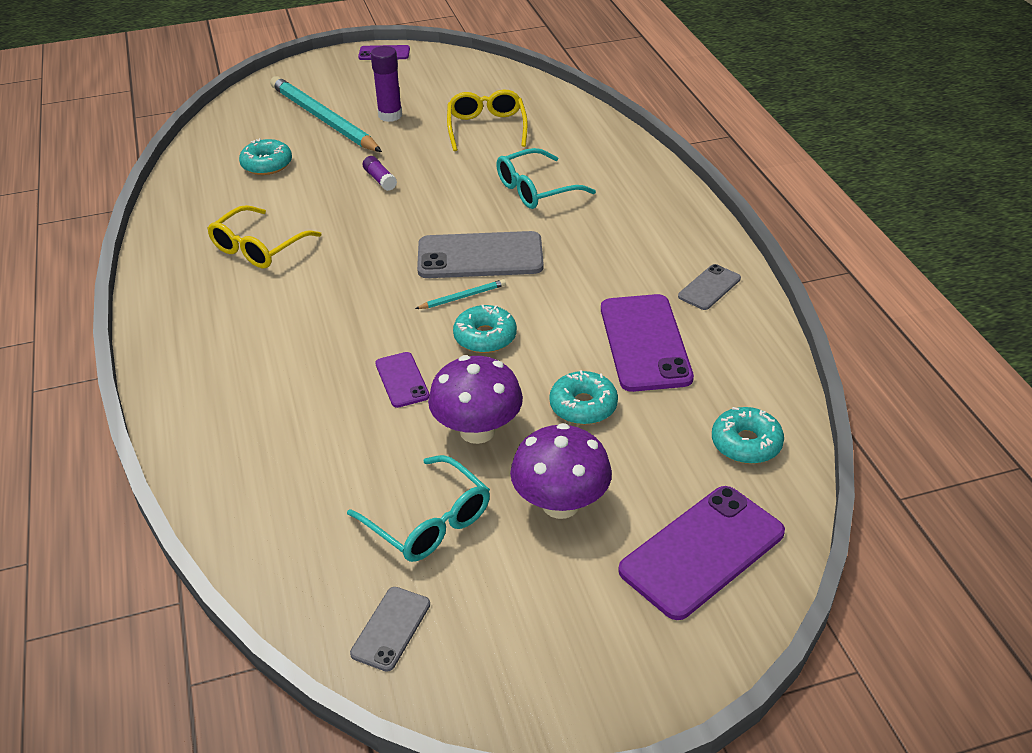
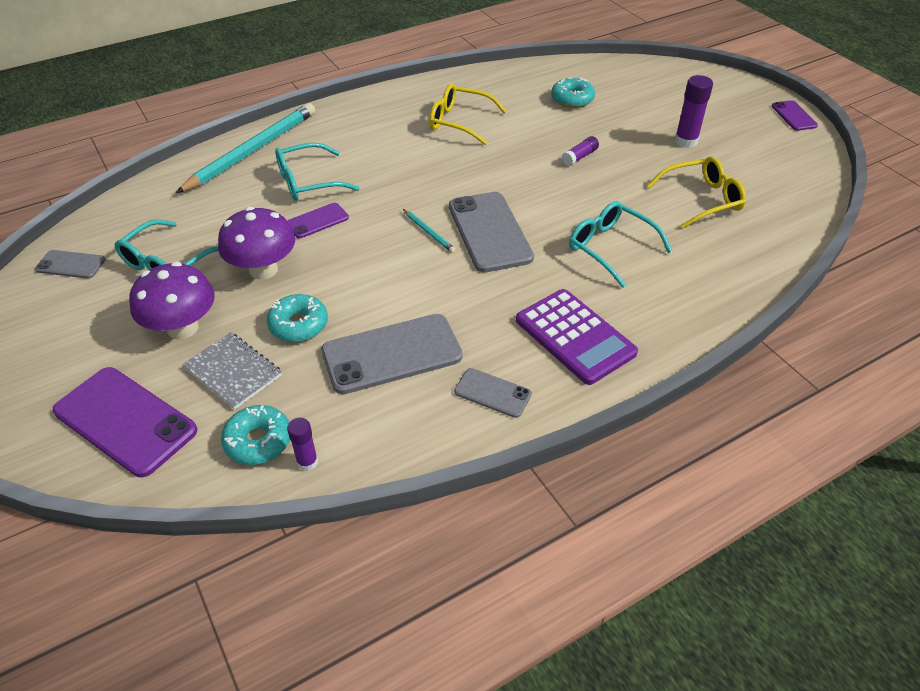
camera: 75 degrees right, 5 degrees up
turquoise pencil [270,76,382,152] -> turquoise pencil moved to [176,103,315,193]
turquoise donut [453,305,517,353] -> none
purple phone [601,294,694,392] -> grey phone [321,314,463,394]
none -> grey notebook [183,332,282,410]
none -> turquoise glasses [275,142,360,201]
none -> purple glue stick [287,418,318,471]
none -> purple calculator [516,289,638,385]

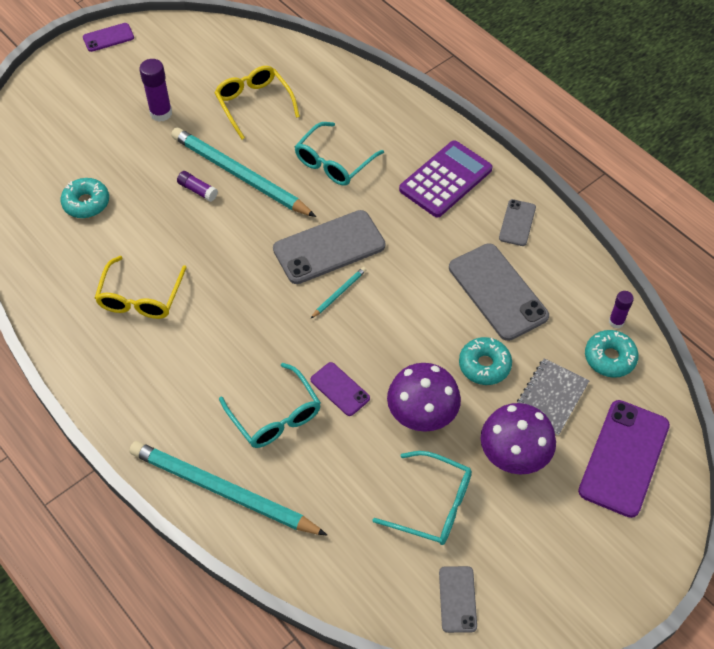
camera: 100 degrees left, 10 degrees up
none -> turquoise pencil [171,127,316,217]

